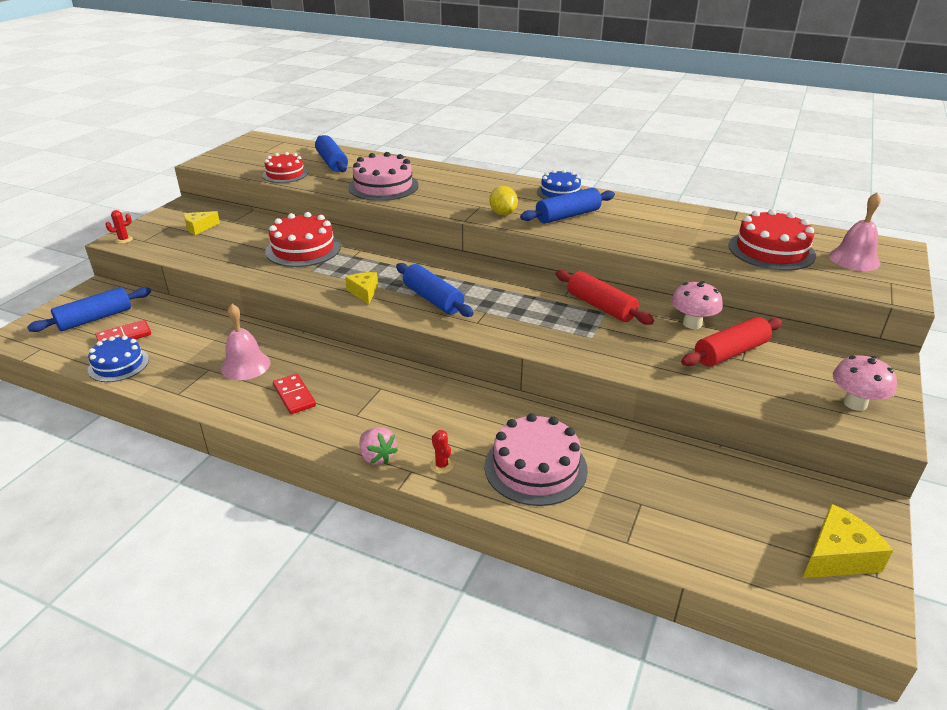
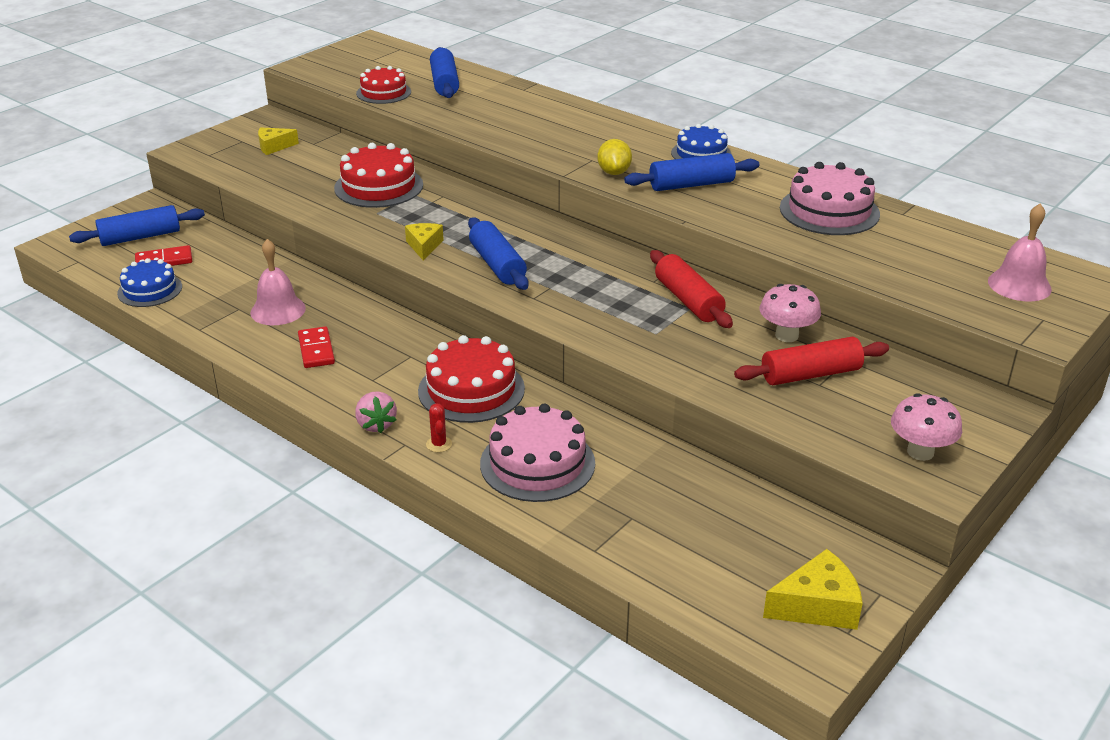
camera: 15 degrees right, 0 degrees up
red cactus [105,210,133,244] -> none
pink cake [348,152,419,201] -> pink cake moved to [780,162,880,235]
red cake [728,209,816,271] -> red cake moved to [418,335,525,423]

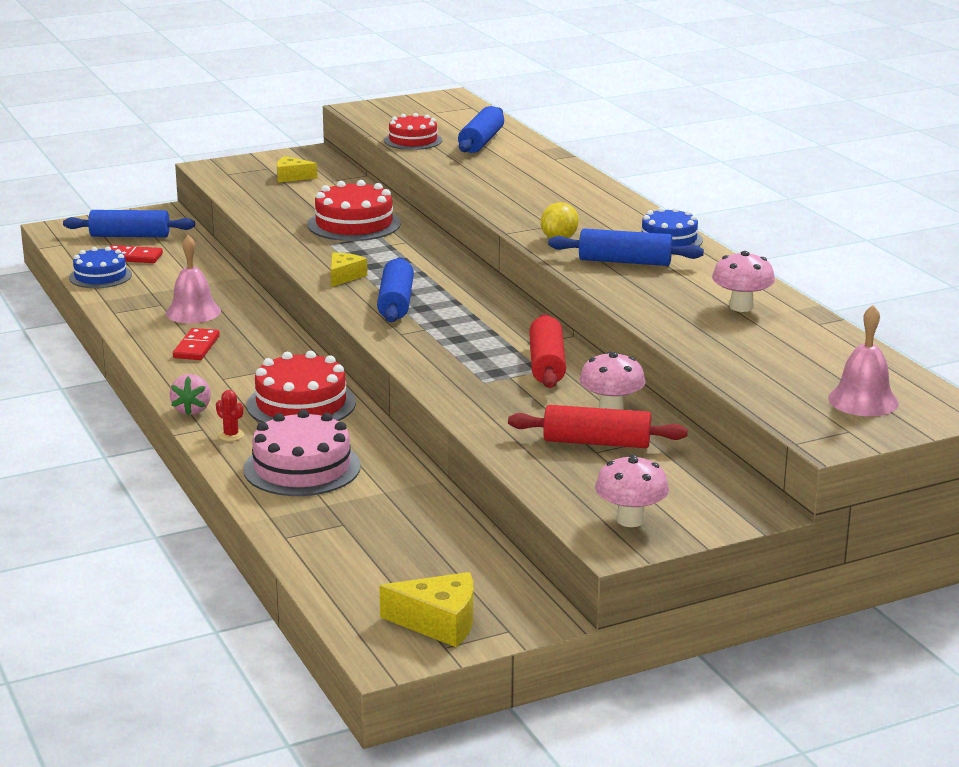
camera: 25 degrees right, 10 degrees down
red cactus [426,403,452,452] -> red cactus turned 60 degrees counterclockwise [216,390,244,441]
pink cake [780,162,880,235] -> pink mushroom [712,251,775,312]

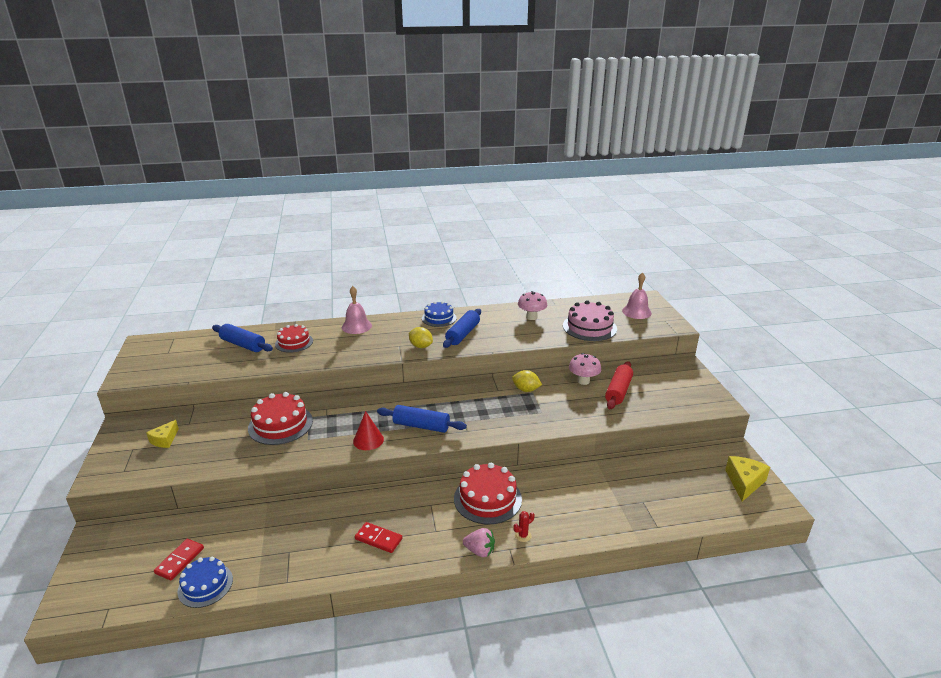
camera: 75 degrees left, 5 degrees up
blue rolling pin [63,210,195,237] -> none
pink bell [166,235,221,323] -> pink bell moved to [342,286,372,334]
pink cake [243,410,361,496] -> pink cake moved to [563,300,617,341]
yellow cheese [331,253,367,287] -> red cone [353,411,384,450]
red cake [384,113,442,150] -> red cake moved to [275,324,313,353]
red rolling pin [529,314,566,388] -> yellow lemon [512,370,542,392]
pink mushroom [595,454,669,527] -> none

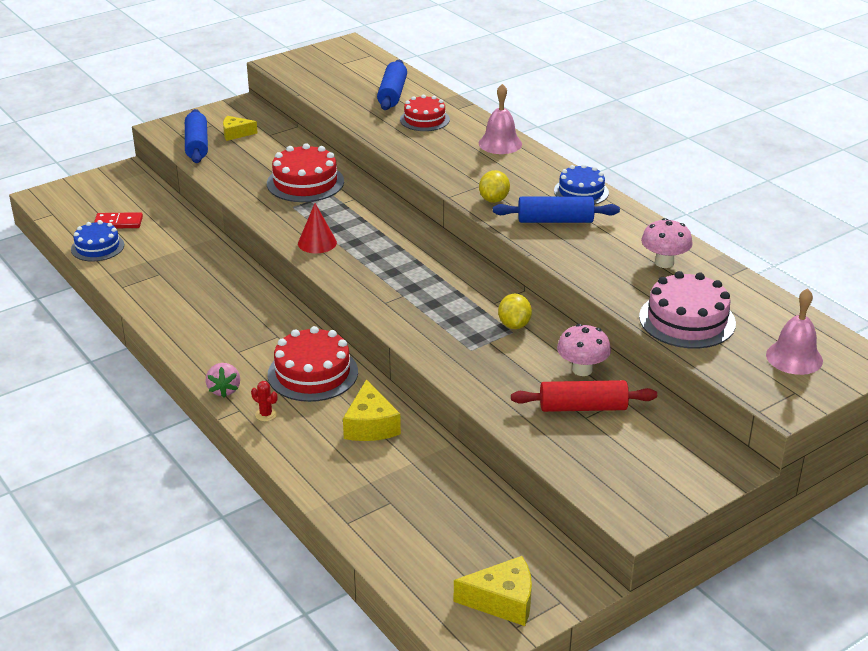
camera: 65 degrees right, 5 degrees up
red domino [355,522,402,553] -> none
blue rolling pin [377,405,467,433] -> blue rolling pin moved to [185,109,208,163]
none -> yellow cheese [343,379,401,441]

